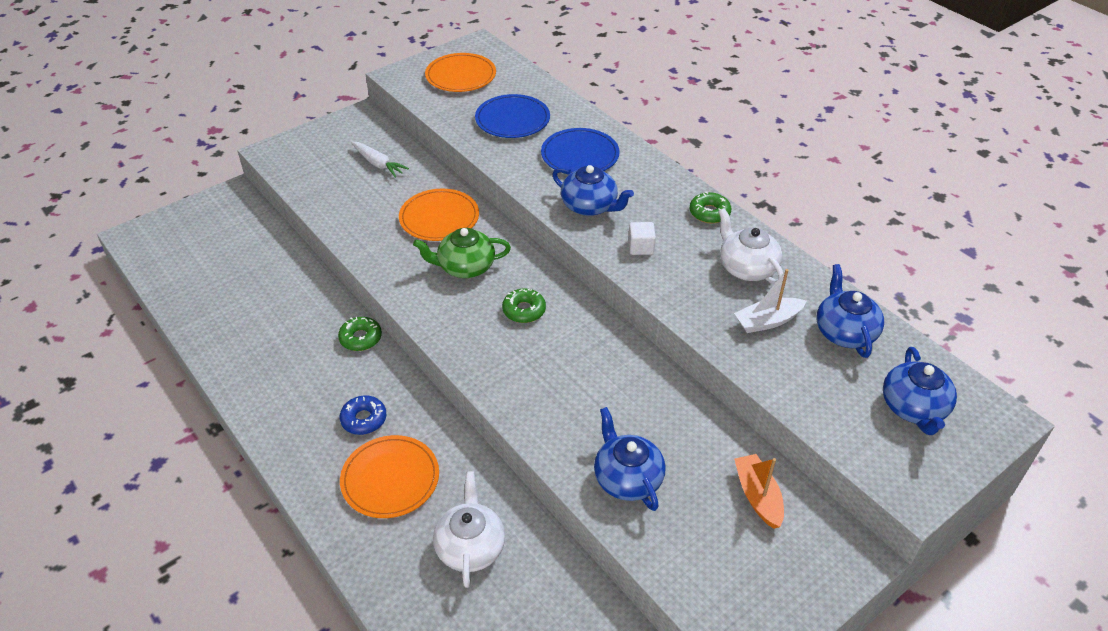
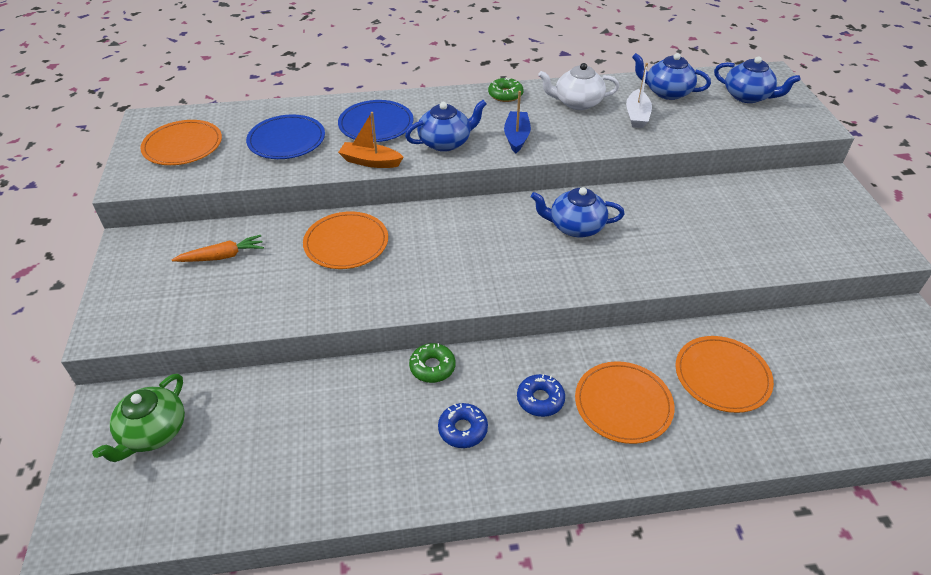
camera: 60 degrees left, 0 degrees up
white carrot [351,141,409,178] -> orange carrot [172,235,264,262]
green teapot [413,228,511,278] -> green teapot moved to [92,373,185,462]
white teapot [433,471,505,588] -> orange plate [675,336,774,413]
green donut [502,288,546,323] -> none
blue teapot [594,407,666,511] -> blue teapot moved to [531,187,624,237]
white cube [628,222,656,255] -> blue boat [504,91,531,153]
orange boat [734,454,784,529] -> orange boat moved to [338,112,403,168]
none -> blue donut [438,403,488,448]

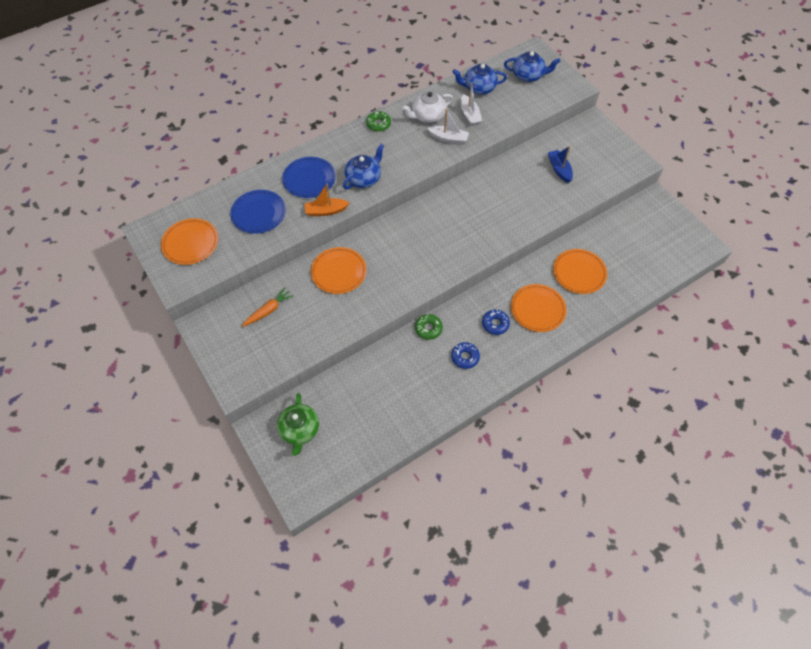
camera: 25 degrees left, 15 degrees up
blue boat [504,91,531,153] -> blue boat moved to [548,146,573,183]
blue teapot [531,187,624,237] -> none
none -> white boat [427,109,469,144]

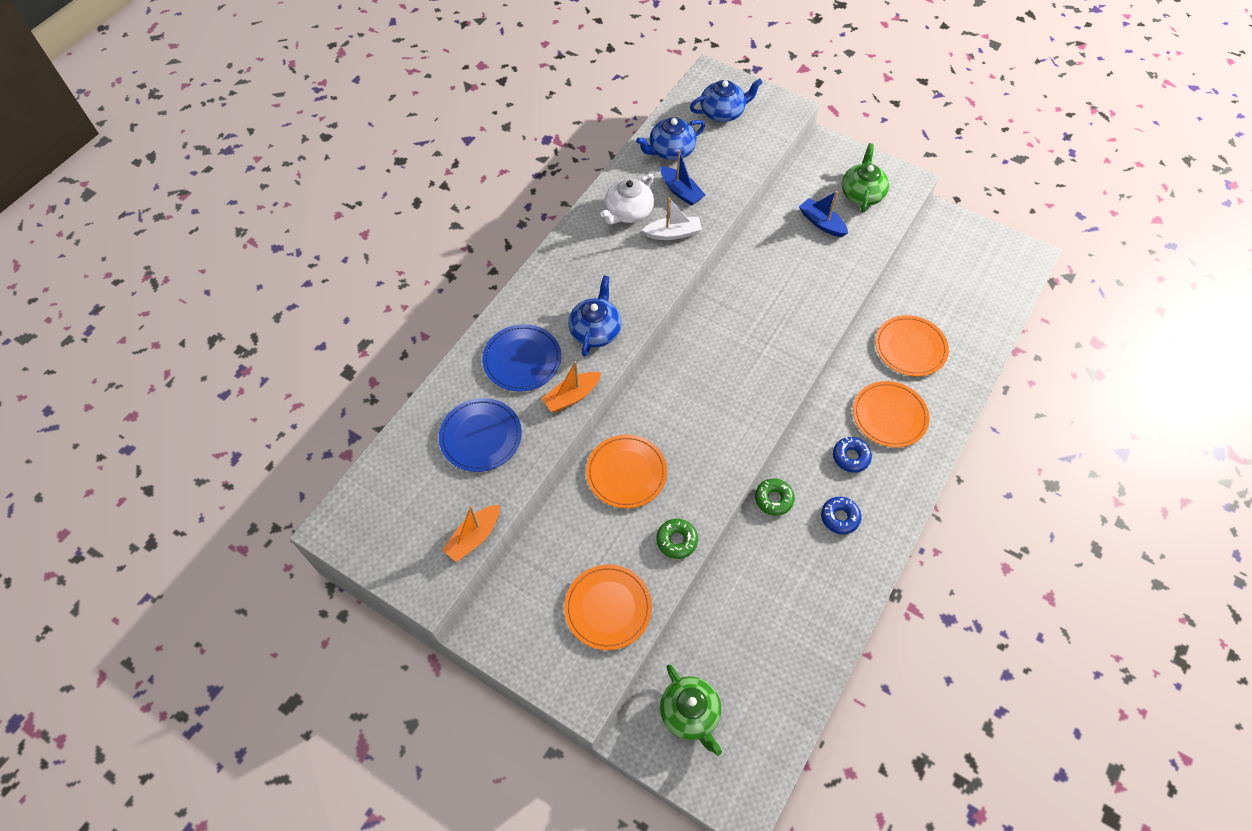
camera: 25 degrees left, 0 degrees up
orange plate [161,218,218,265] -> orange plate moved to [564,564,652,650]
orange carrot [242,288,293,327] -> none
green donut [366,111,391,132] -> green donut moved to [656,519,698,559]
white boat [461,83,482,126] -> blue boat [660,150,705,206]
none -> orange boat [442,505,500,562]
none -> green teapot [842,143,889,213]

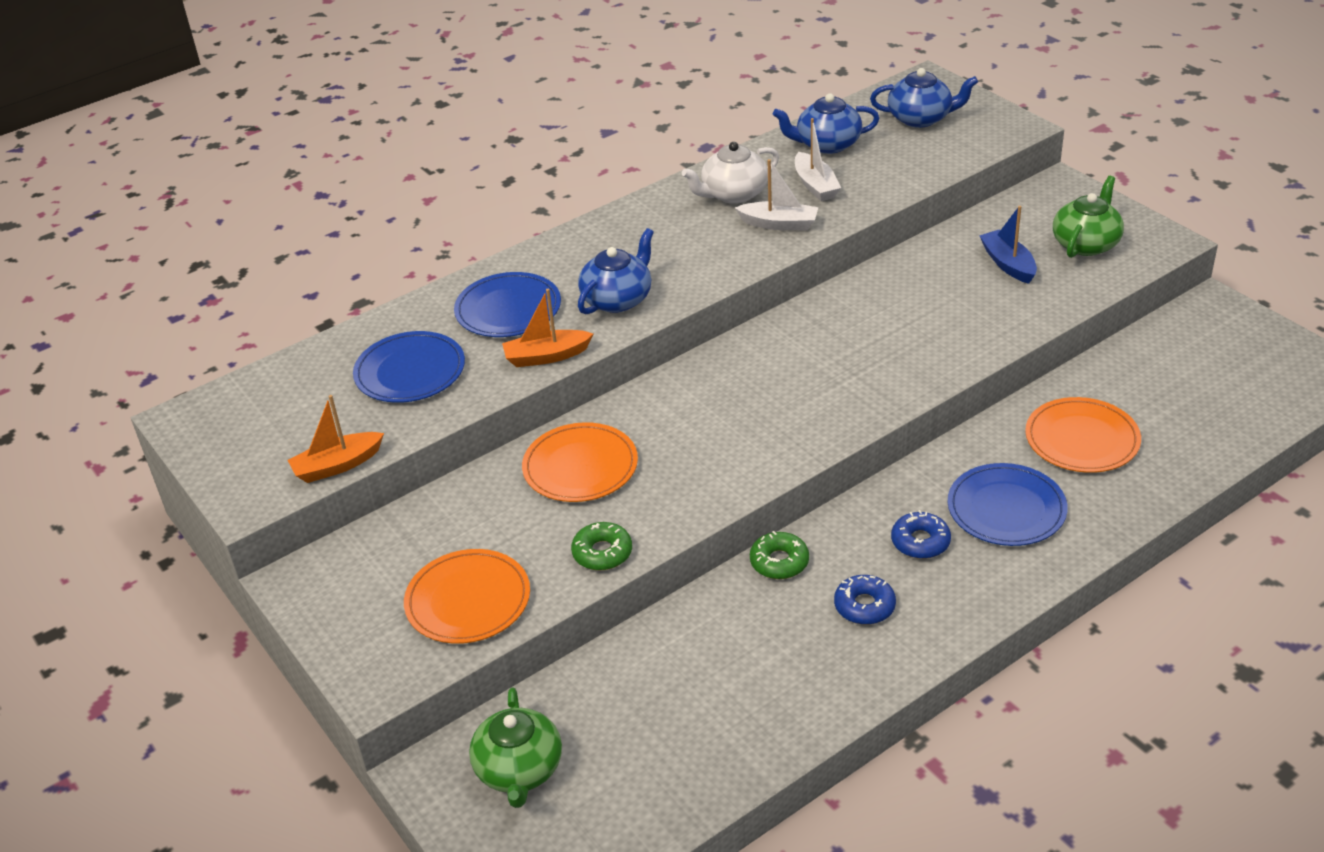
camera: 25 degrees right, 20 degrees down
blue boat [660,150,705,206] -> white boat [795,118,841,201]
orange plate [853,381,930,448] -> blue plate [948,463,1068,546]

